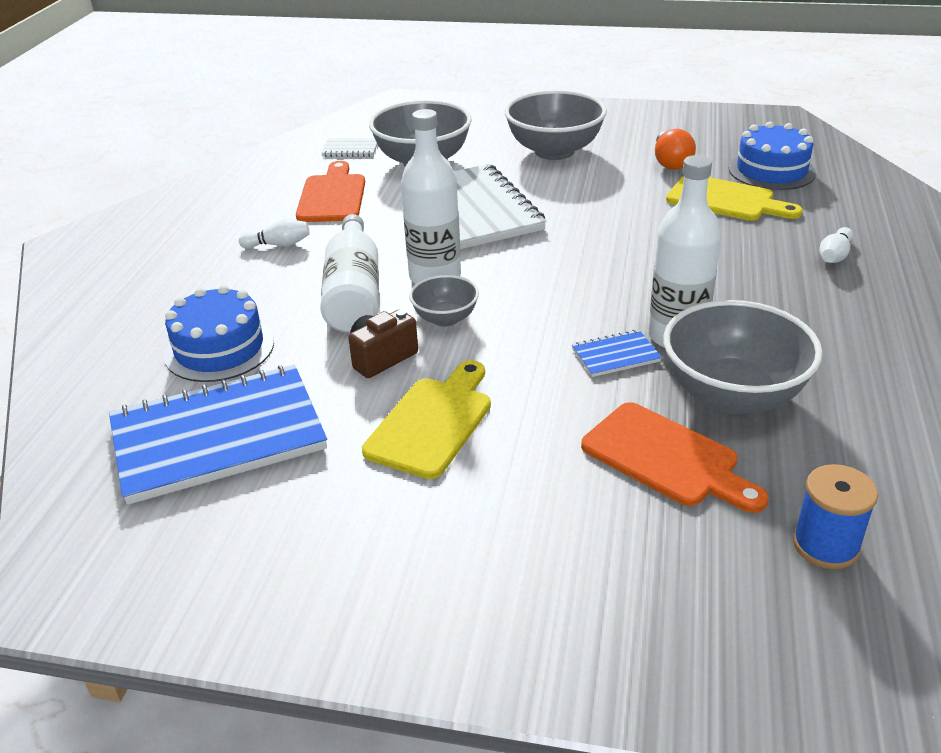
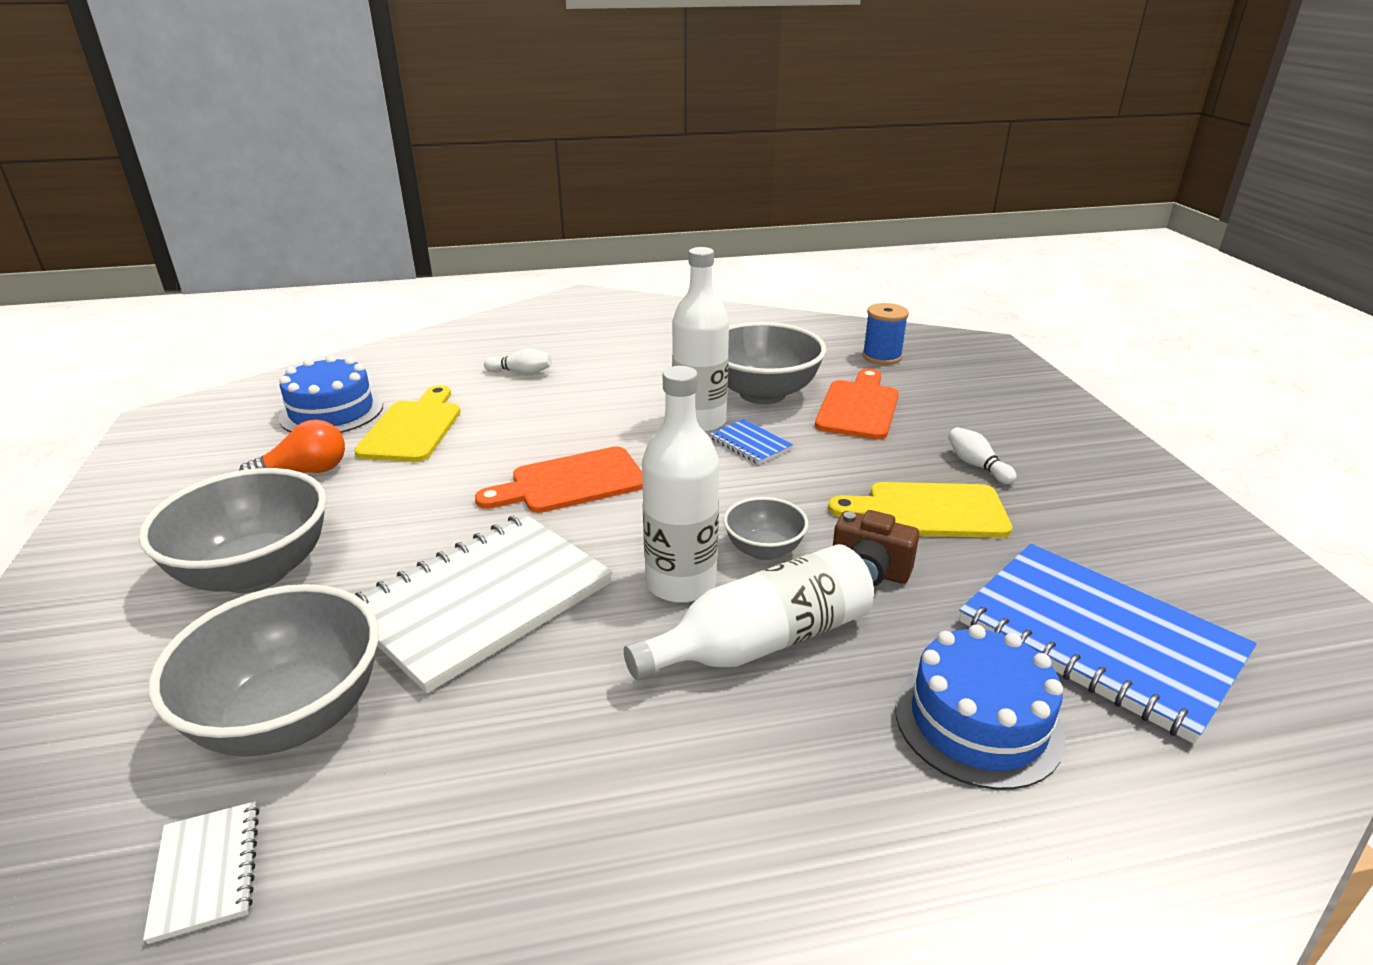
camera: 115 degrees left, 5 degrees down
white bowling pin [239,219,310,249] -> white bowling pin moved to [948,427,1017,484]
orange cutting board [296,161,365,222] -> orange cutting board moved to [475,446,643,513]

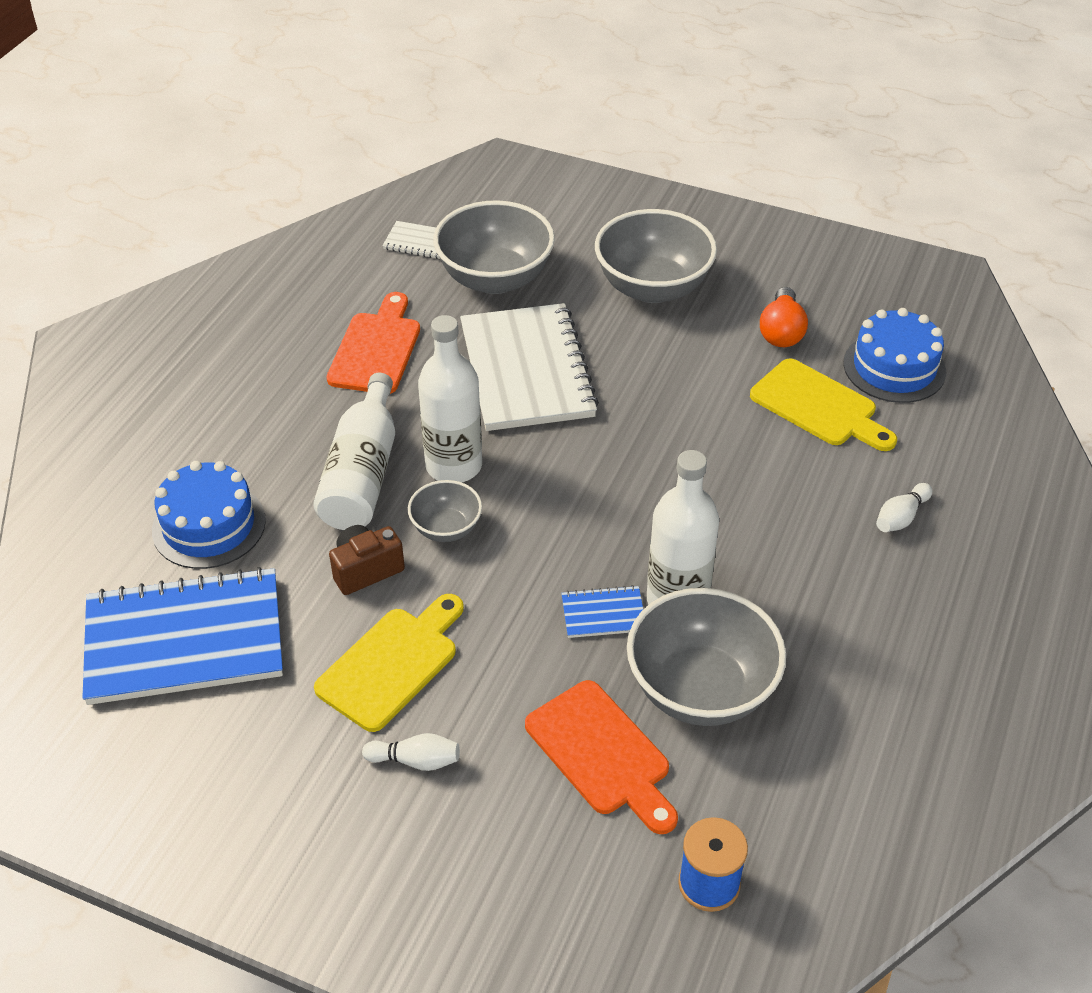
camera: 125 degrees right, 15 degrees up
orange cutting board [475,446,643,513] -> orange cutting board moved to [326,292,420,394]

